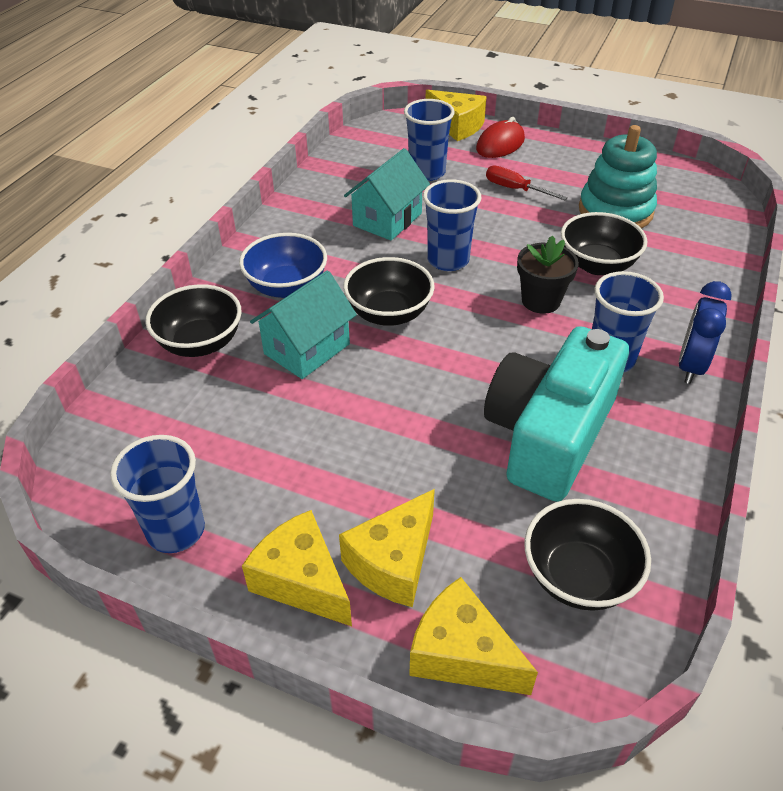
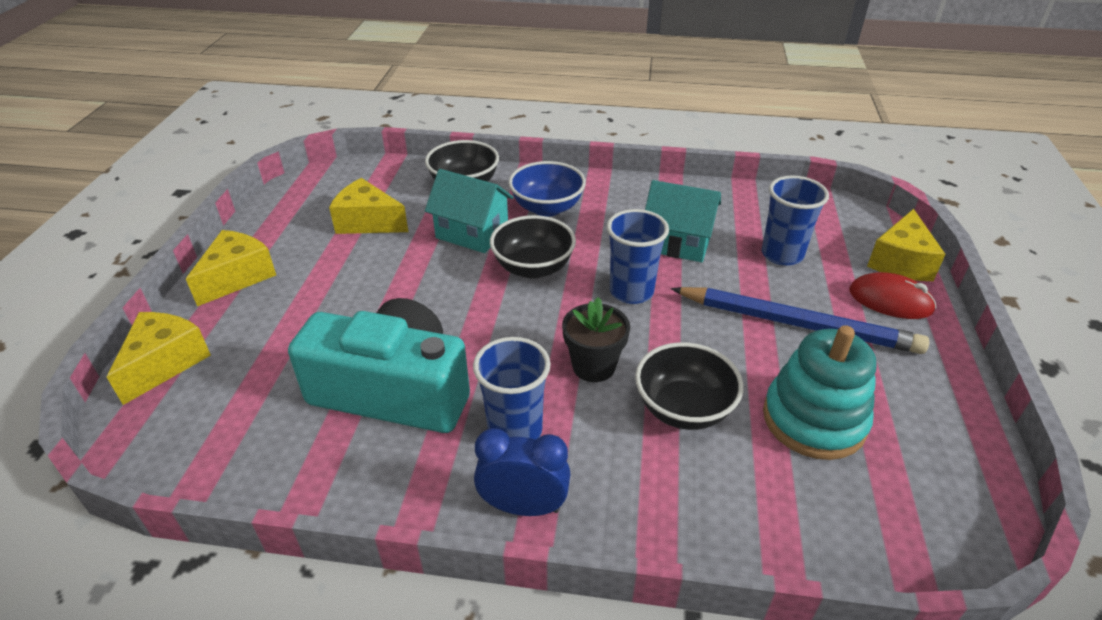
camera: 75 degrees right, 5 degrees down
blue cup [110,435,205,553] -> none
yellow cheese [339,489,435,607] -> yellow cheese moved to [329,178,408,234]
red screwdriver [486,165,568,200] -> blue pencil [671,287,929,354]
black bowl [524,499,651,611] -> none

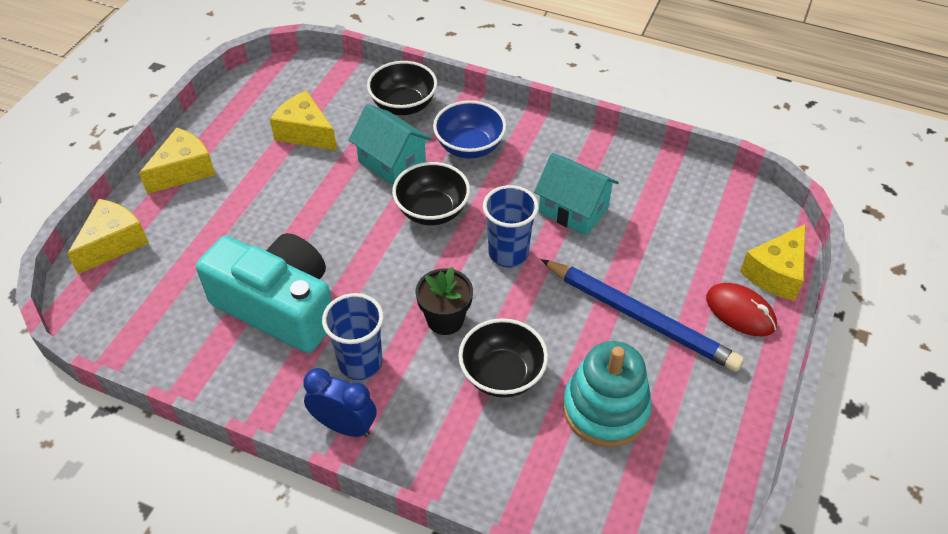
camera: 15 degrees right, 10 degrees up
blue cup [762,176,829,266] -> none

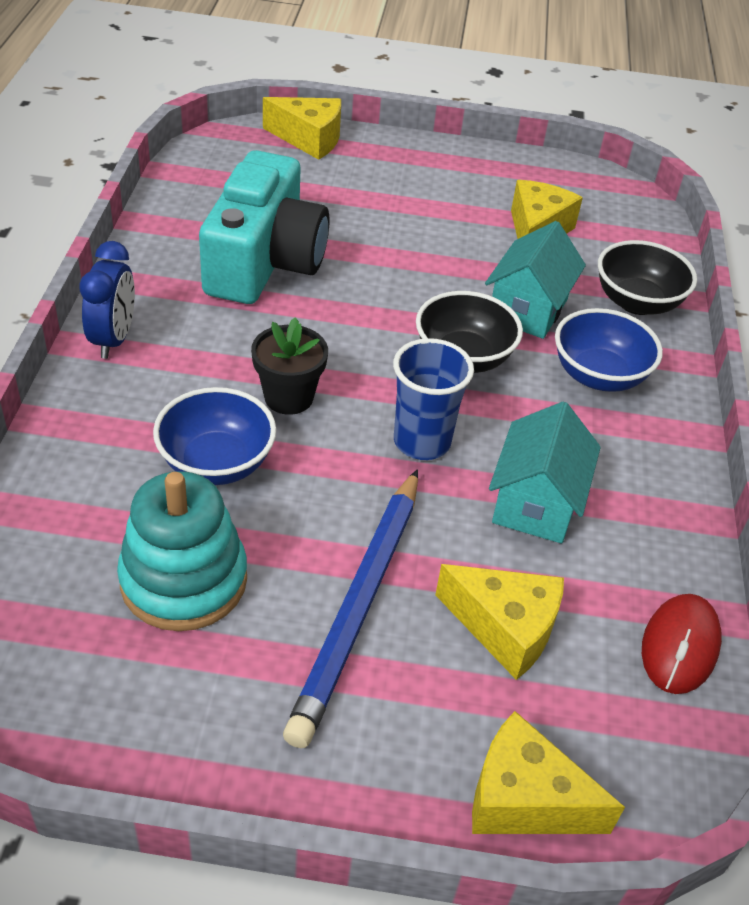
camera: 70 degrees right, 5 degrees down
yellow cheese [139,128,215,194] -> yellow cheese moved to [435,564,564,680]
blue cup [322,293,384,380] -> none
black bowl [458,318,548,397] -> blue bowl [153,387,276,485]
red mouse [706,283,777,336] -> red mouse moved to [642,594,722,694]

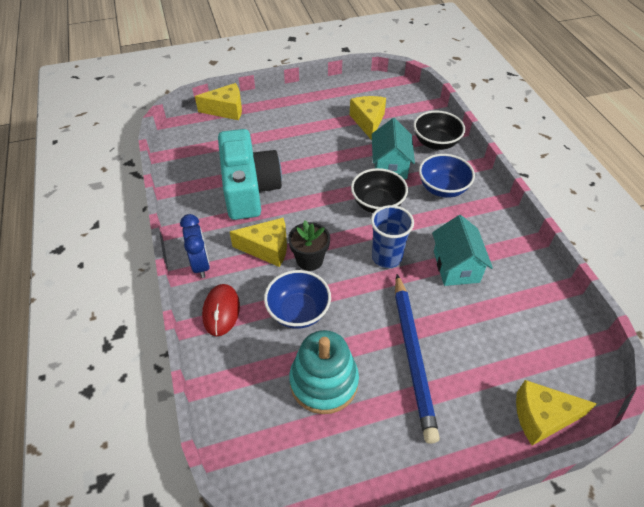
camera: 20 degrees left, 5 degrees up
yellow cheese [435,564,564,680] -> yellow cheese moved to [230,218,287,267]
red mouse [642,594,722,694] -> red mouse moved to [202,284,240,336]

